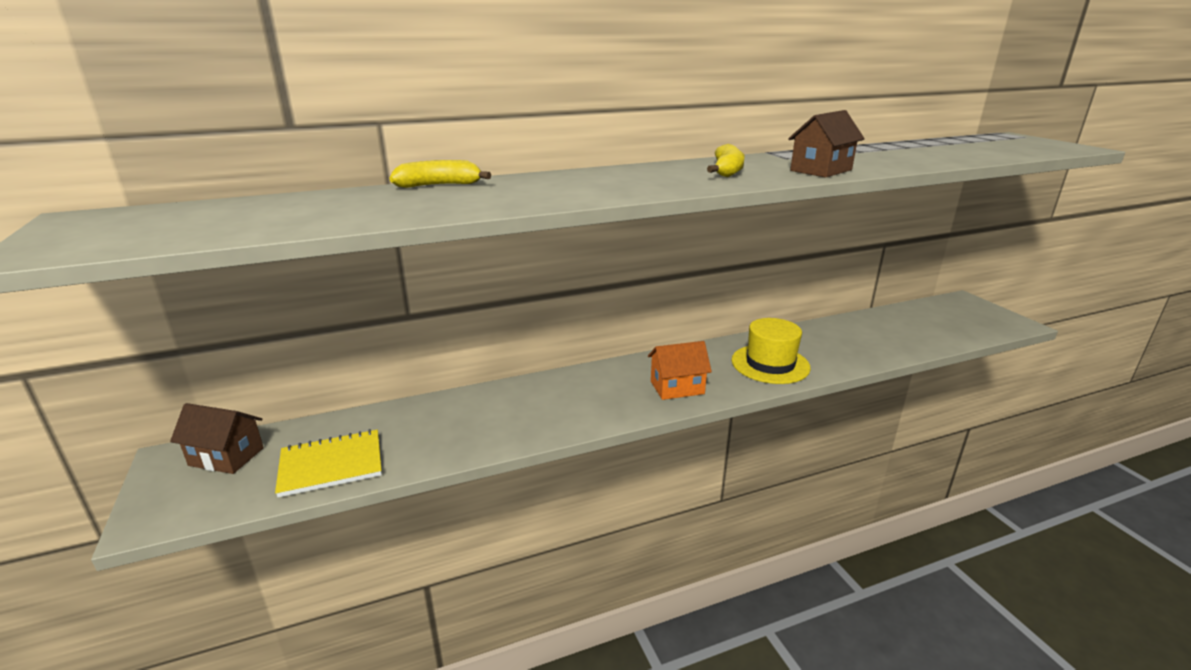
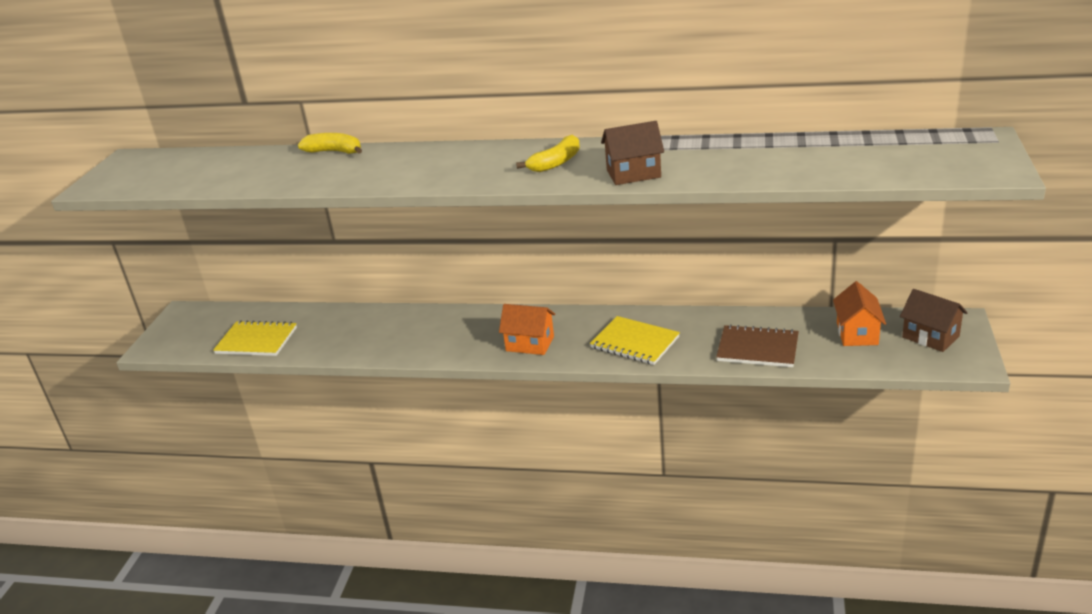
camera: 35 degrees right, 5 degrees up
brown house [170,403,264,474] -> brown house moved to [900,289,968,352]
yellow hat [731,318,811,384] -> yellow notebook [590,316,680,365]
none -> brown notebook [716,324,799,367]
none -> orange house [833,281,886,346]

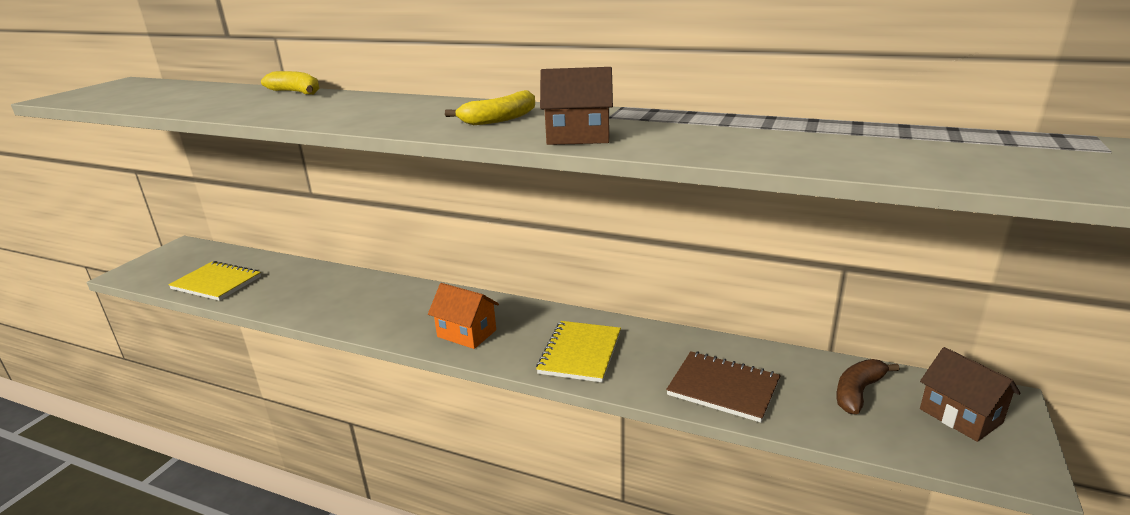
camera: 10 degrees right, 5 degrees down
yellow notebook [590,316,680,365] -> yellow notebook turned 60 degrees clockwise [536,321,621,382]
orange house [833,281,886,346] -> brown banana [836,359,899,414]

